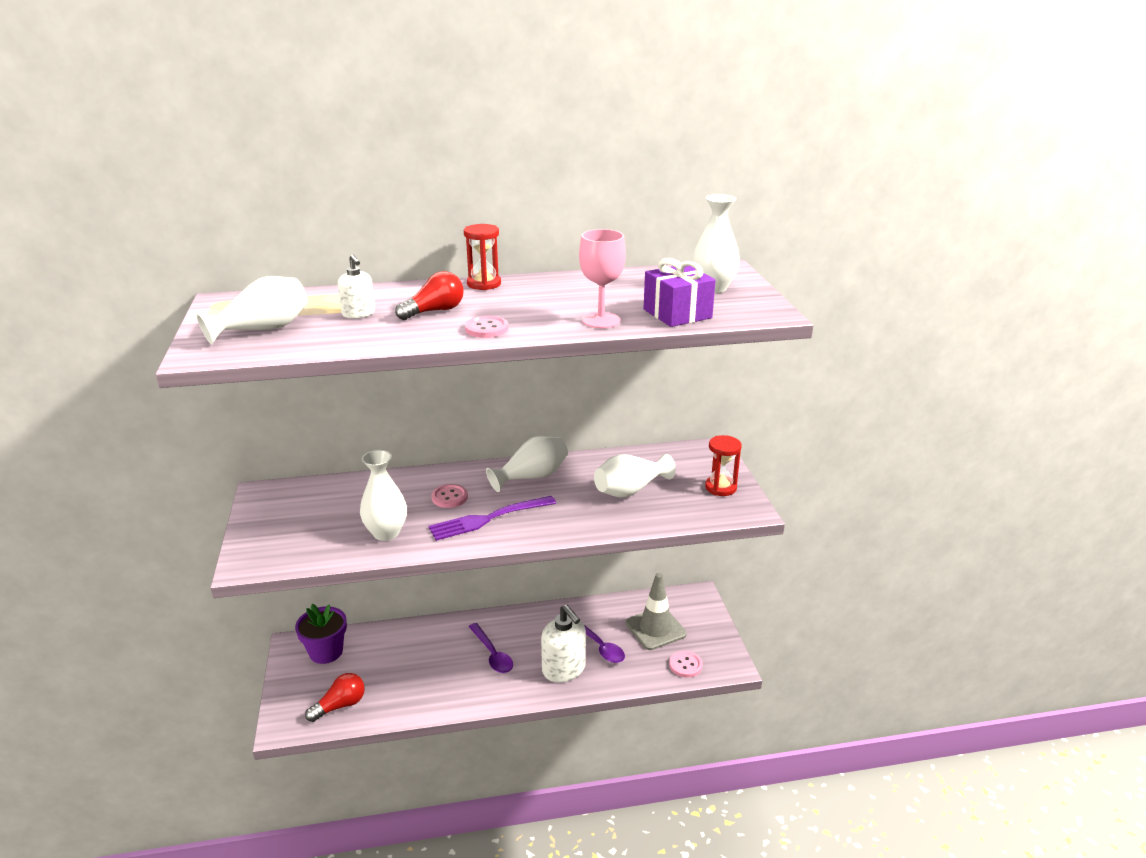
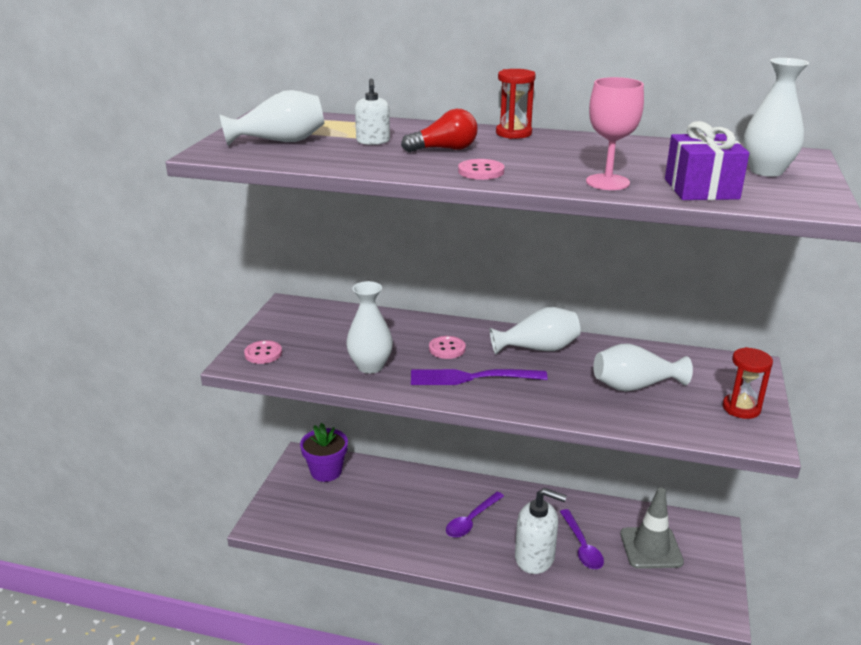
camera: 25 degrees right, 0 degrees up
red light bulb [305,673,365,722] -> none
purple spoon [469,623,513,673] -> purple spoon turned 45 degrees clockwise [446,492,504,538]
white soap dispenser [541,605,586,683] -> white soap dispenser turned 60 degrees counterclockwise [515,488,567,574]
pink button [669,651,703,678] -> pink button moved to [244,340,282,364]

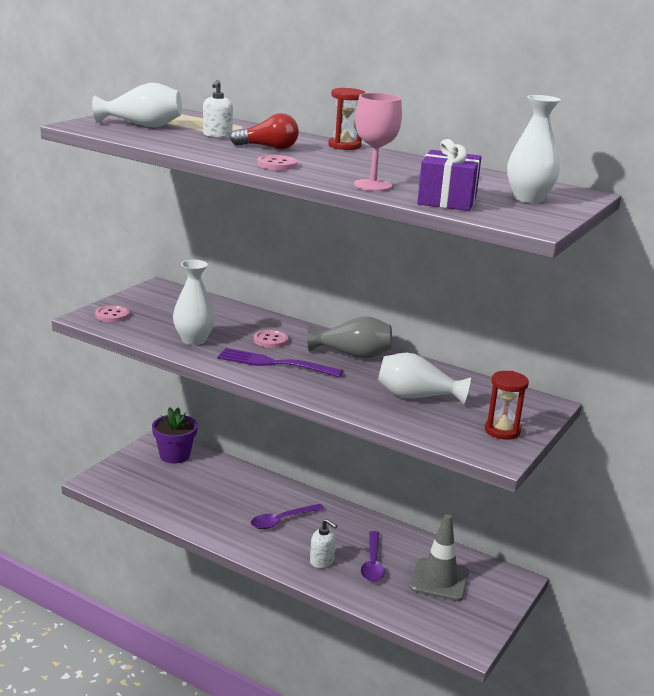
camera: 15 degrees right, 5 degrees down
white vase [490,307,581,355] -> grey vase [307,316,392,359]
white soap dispenser [515,488,567,574] -> white soap dispenser [310,519,337,568], size x0.58

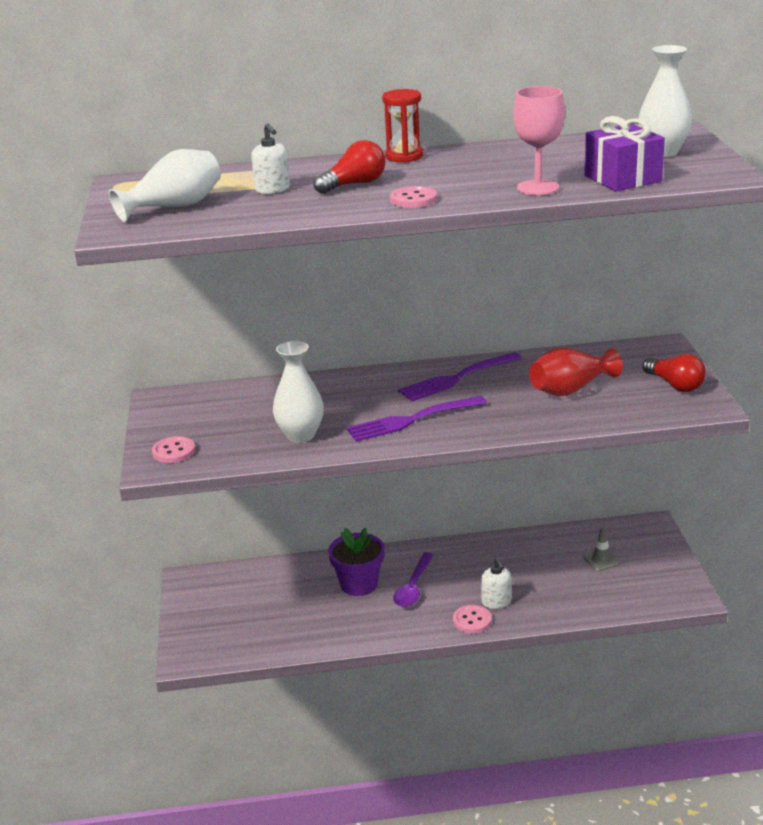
camera: 35 degrees left, 5 degrees up
purple flower pot [152,407,198,464] -> purple flower pot moved to [328,528,385,596]
pink button [254,330,288,348] -> pink button moved to [453,605,492,633]
grey vase [307,316,392,359] -> purple fork [398,352,522,402]
white soap dispenser [310,519,337,568] -> white soap dispenser turned 75 degrees clockwise [481,557,512,609]
purple spoon [361,531,385,582] -> none
white vase [378,352,471,405] -> red vase [529,347,623,396]
grey traffic cone [410,514,469,601] -> grey traffic cone [584,527,620,571], size x0.50
red hourglass [485,371,529,440] -> red light bulb [643,354,706,392]

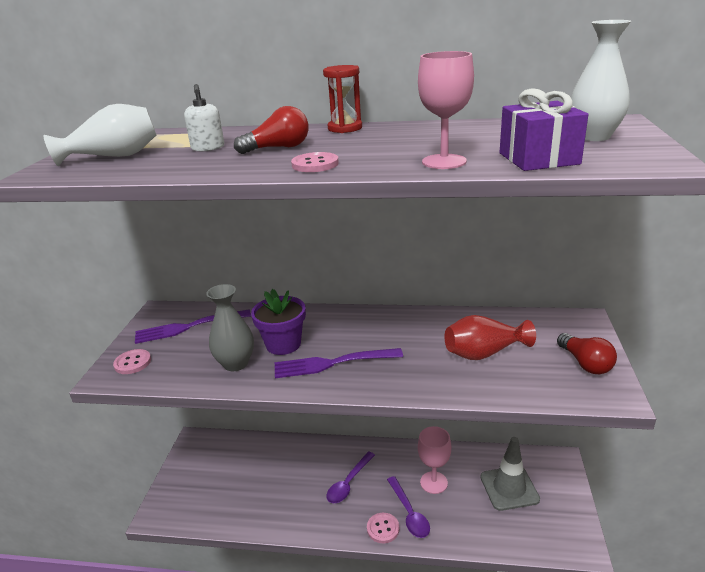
camera: 15 degrees right, 0 degrees up
white vase [273,341,324,443] -> grey vase [206,284,254,371]
purple flower pot [328,528,385,596] -> purple flower pot moved to [251,289,306,355]
purple fork [398,352,522,402] -> purple fork moved to [135,309,251,344]
white soap dispenser [481,557,512,609] -> purple spoon [387,476,430,538]
grey traffic cone [584,527,620,571] -> grey traffic cone [480,437,540,511], size x1.99
none -> pink goblet [418,426,451,494]

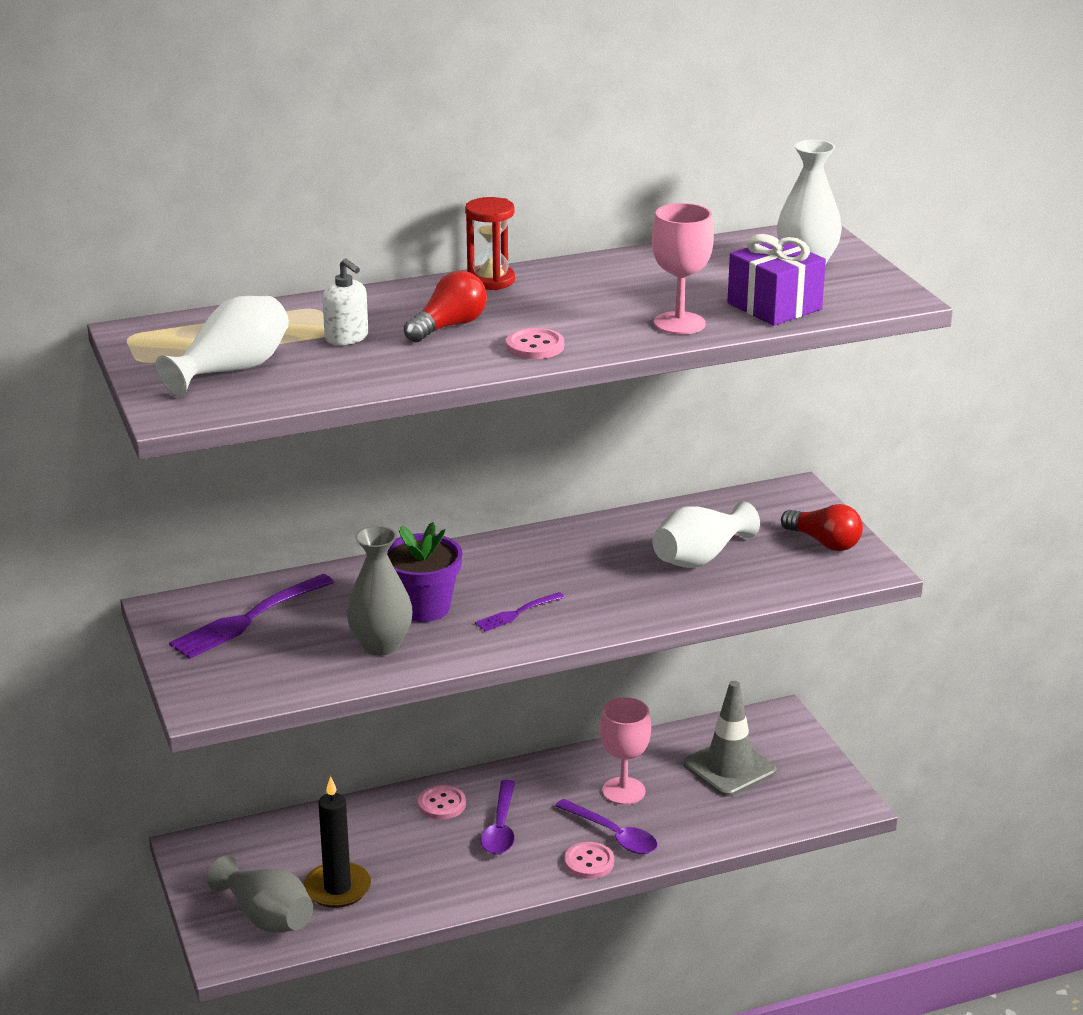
camera: 30 degrees left, 0 degrees up
pink button [113,349,151,374] -> pink button moved to [418,785,466,820]
purple fork [275,348,403,378] -> purple fork [475,592,565,632], size x0.54
red vase [445,315,536,360] -> white vase [653,502,760,568]
none -> grey vase [208,855,313,933]
none -> black candle [304,776,371,908]

